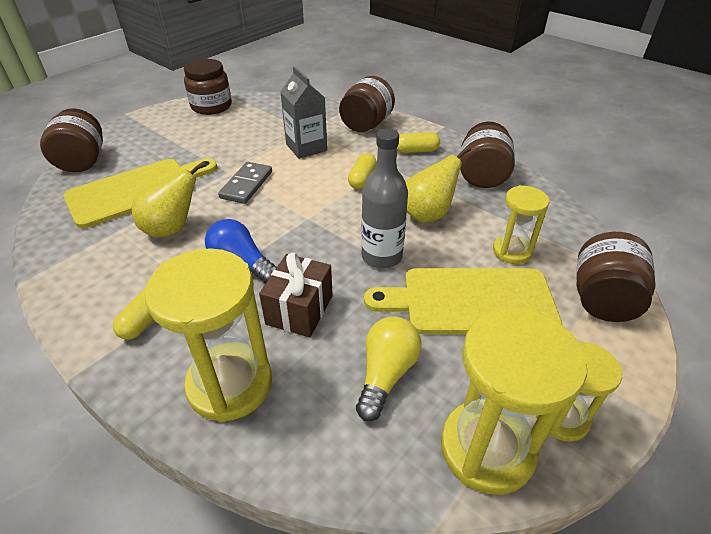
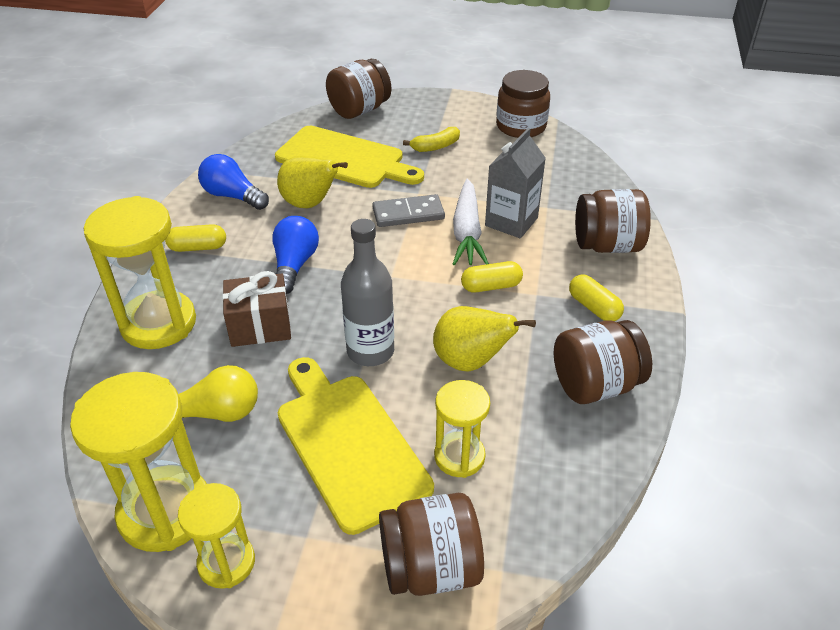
camera: 60 degrees right, 0 degrees up
none -> blue light bulb [198,154,269,210]
none -> yellow banana [403,127,460,152]
none -> white carrot [453,179,489,265]

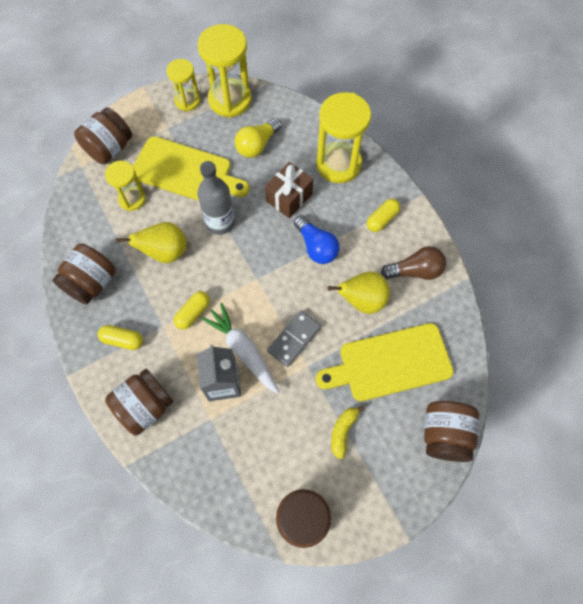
camera: 140 degrees right, 25 degrees up
blue light bulb [198,154,269,210] -> brown light bulb [381,246,446,280]

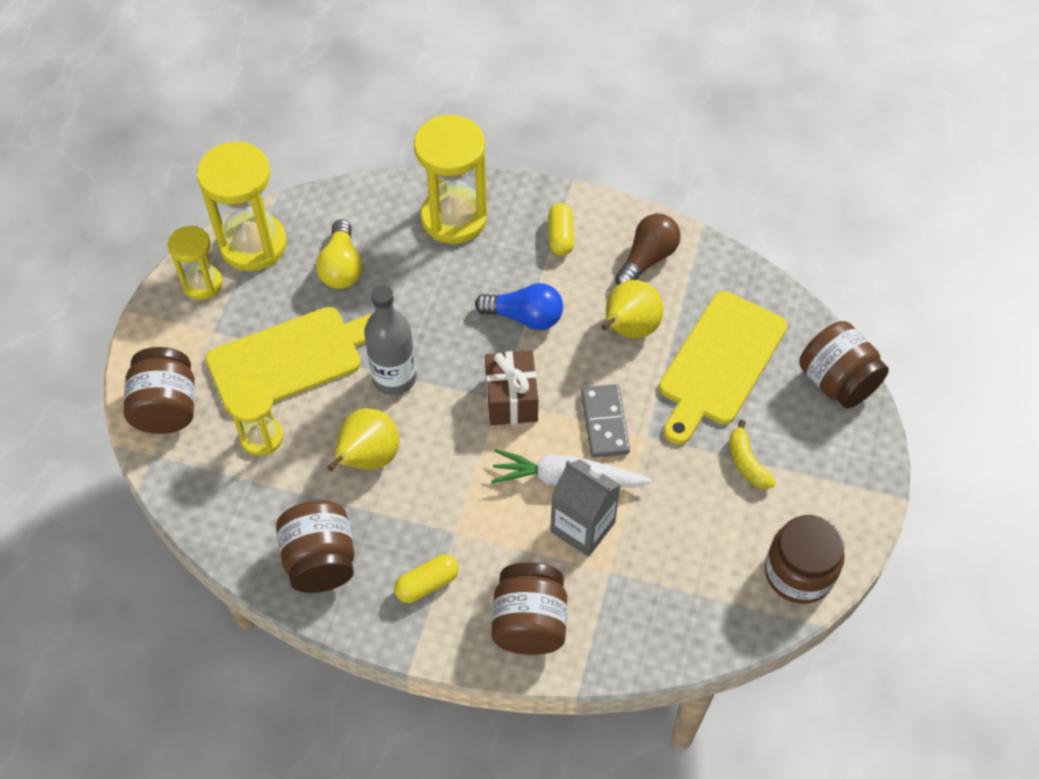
camera: 45 degrees left, 10 degrees down
yellow capsule [174,291,210,329] -> none
brown gift [265,162,313,218] -> brown gift moved to [485,351,538,425]

